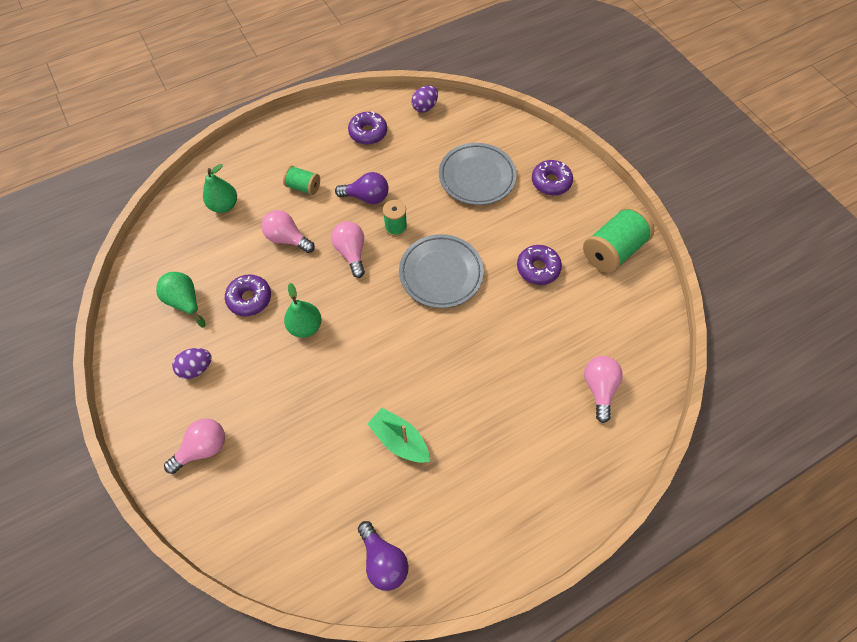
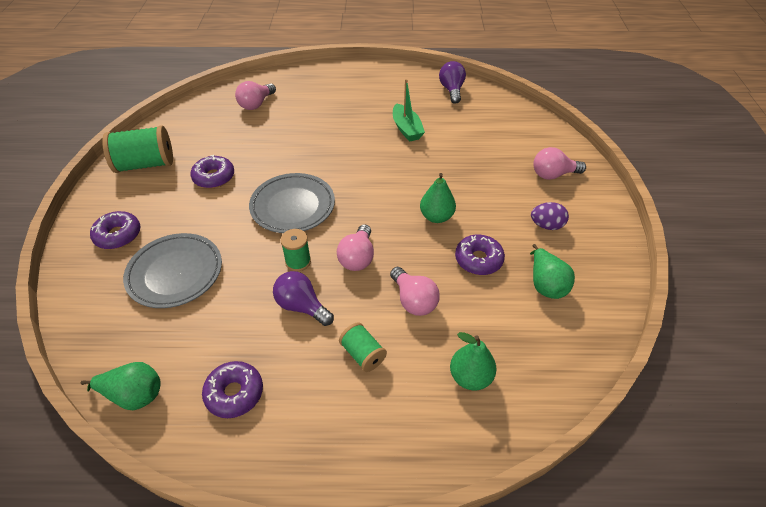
camera: 150 degrees left, 15 degrees down
purple egg [411,85,438,113] -> green pear [81,362,160,410]

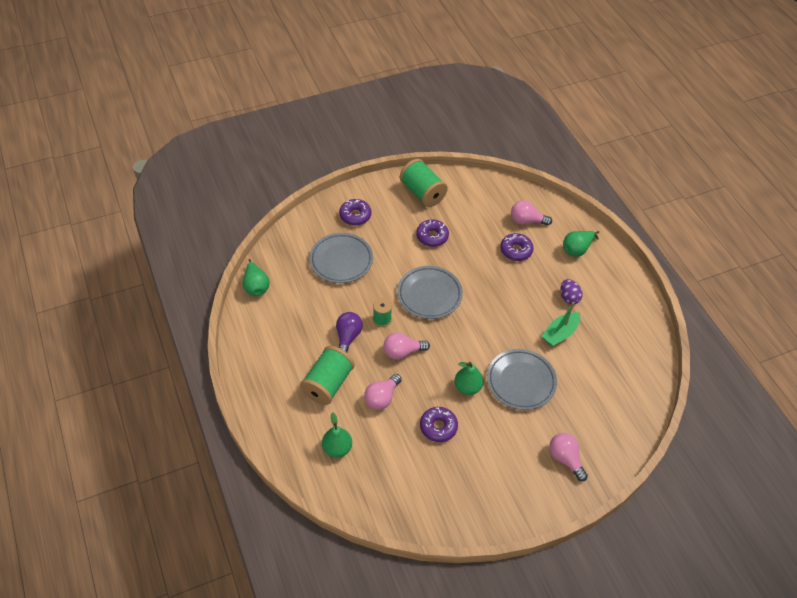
camera: 65 degrees right, 5 degrees up
purple donut [202,361,263,418] -> purple donut moved to [500,233,534,261]
green spool [339,322,387,372] -> green spool [300,346,355,405], size x1.80
purple light bulb [439,61,466,104] -> none
green pear [530,244,575,299] -> green pear moved to [563,231,599,256]
purple egg [531,202,569,230] -> purple egg moved to [560,279,582,304]
none -> grey plate [487,349,557,410]

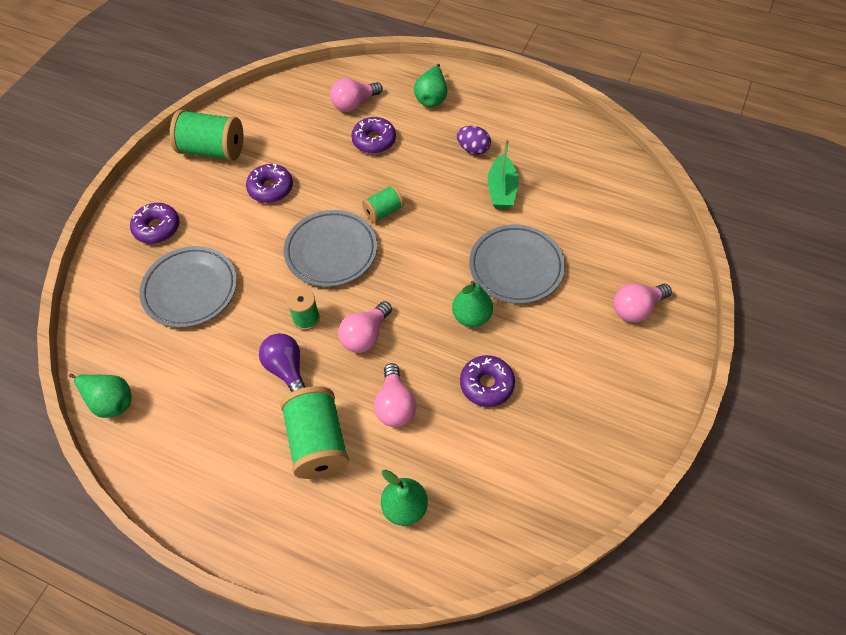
camera: 40 degrees left, 5 degrees up
pink light bulb [549,433,588,482] -> pink light bulb turned 45 degrees counterclockwise [613,283,672,322]
none -> green spool [362,185,404,223]

